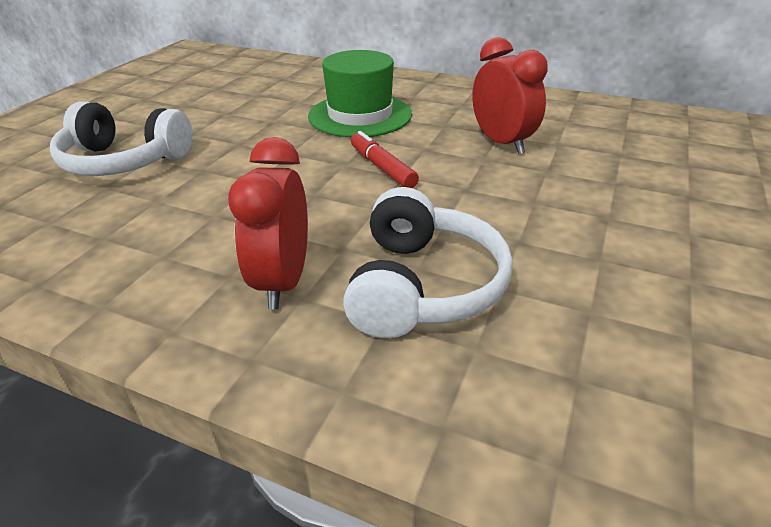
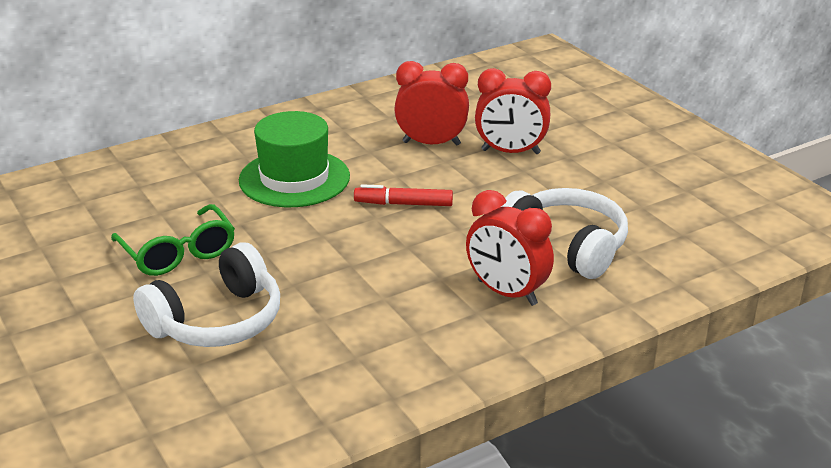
camera: 55 degrees left, 5 degrees down
none -> green glasses [111,204,235,276]
none -> red clock [475,68,551,154]

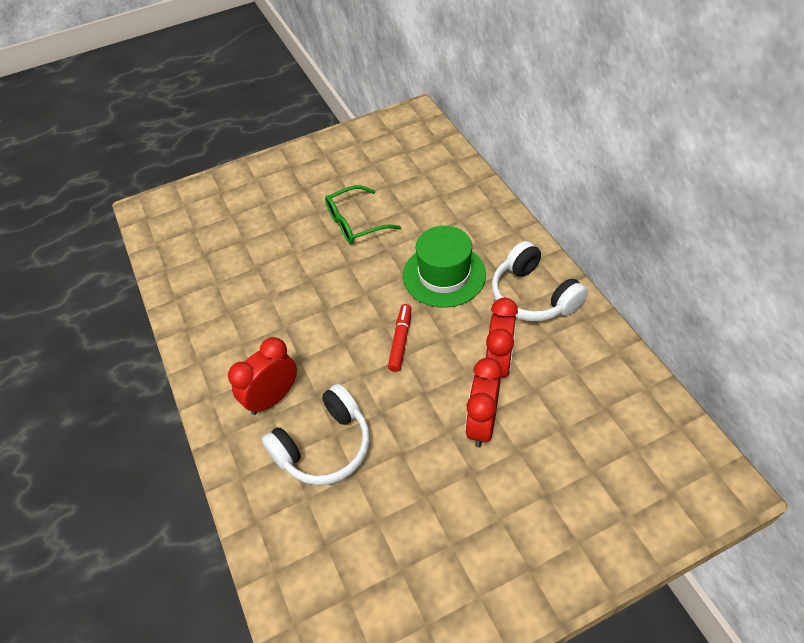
camera: 100 degrees right, 20 degrees up
white headphones [133,242,280,347] -> white headphones moved to [492,241,588,321]

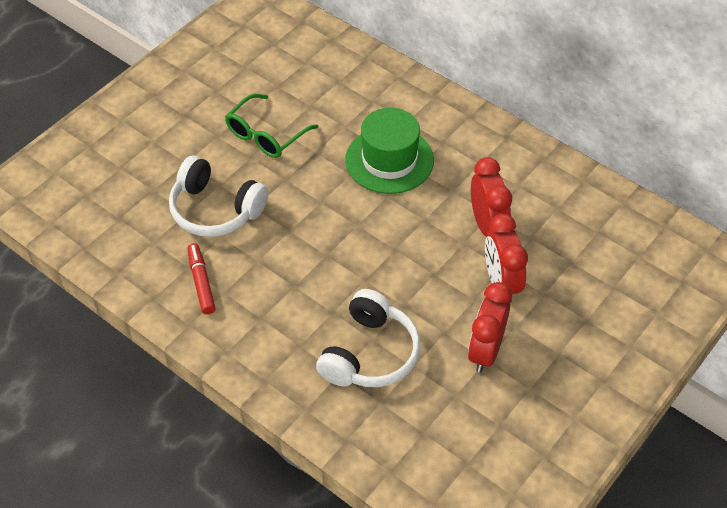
camera: 30 degrees left, 0 degrees up
red clock [228,337,297,415] -> red clock moved to [468,282,512,373]
red marker [388,304,411,372] -> red marker moved to [188,243,215,314]
white headphones [492,241,588,321] -> white headphones moved to [169,155,269,237]

